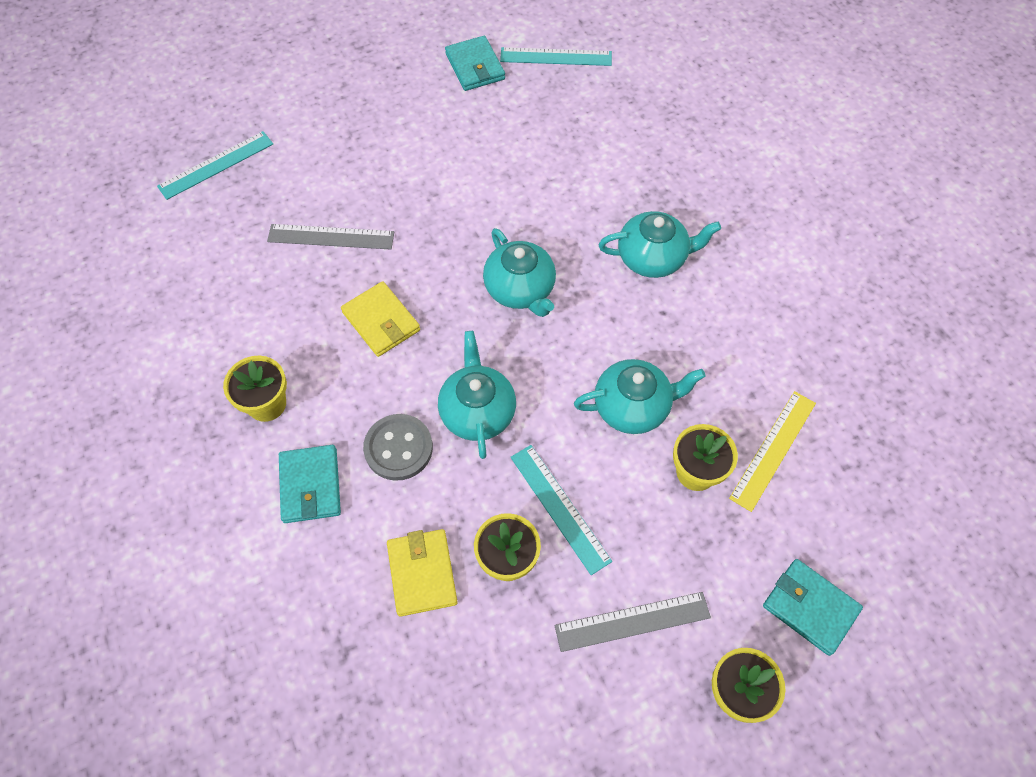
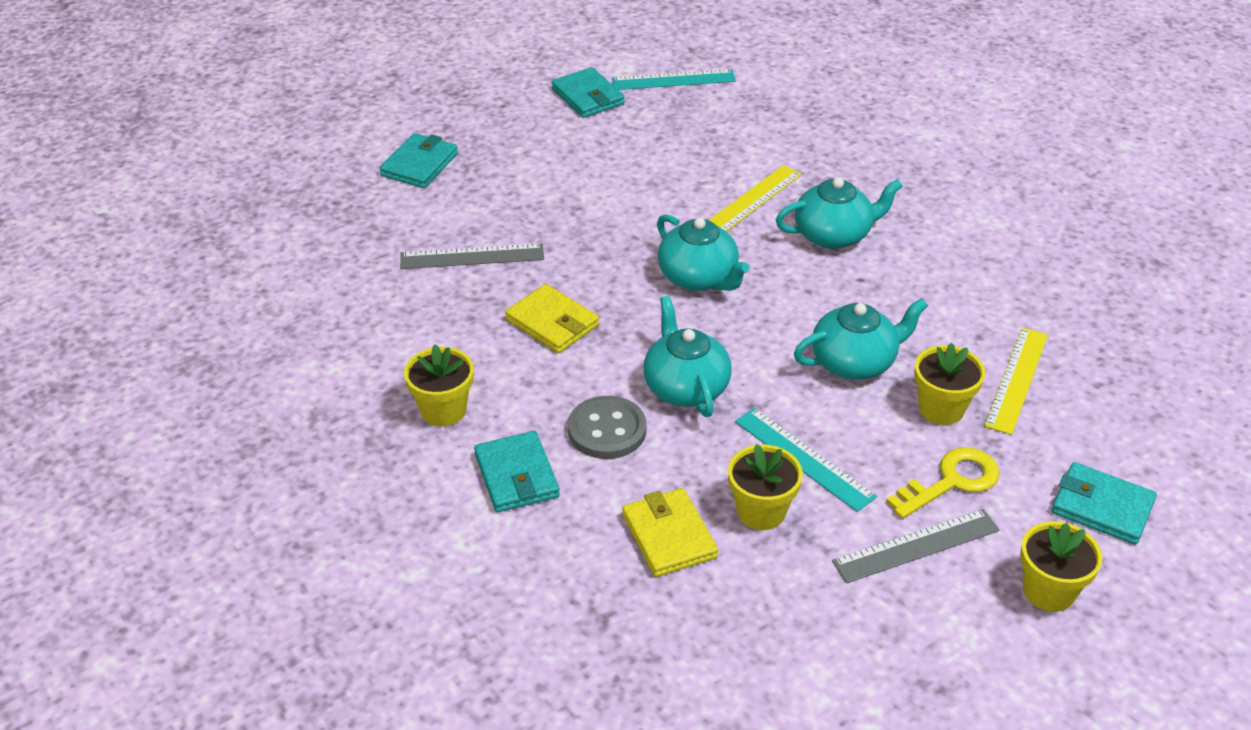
camera: 10 degrees left, 20 degrees down
turquoise ruler [157,131,273,200] -> none
none -> turquoise wallet [379,133,458,188]
none -> yellow ruler [709,165,802,232]
none -> yellow key [886,447,999,519]

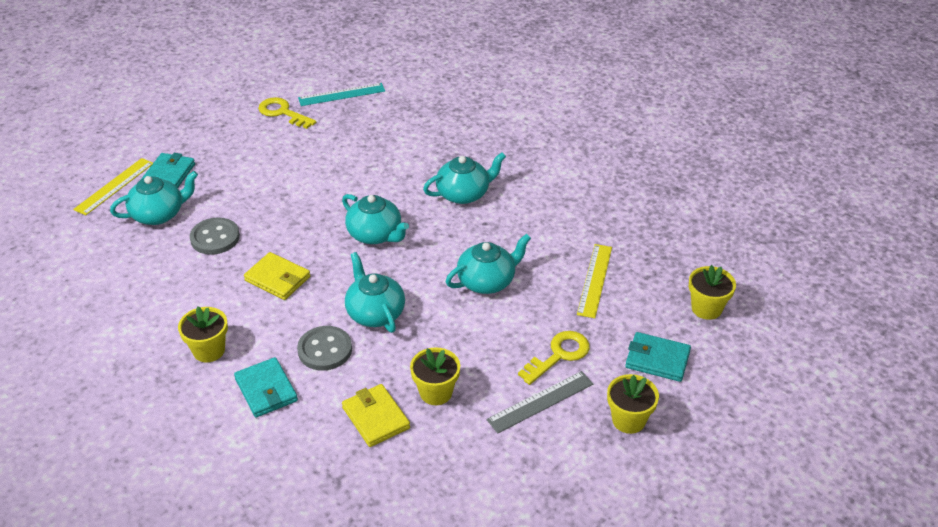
camera: 10 degrees left, 0 degrees up
grey ruler [400,243,544,269] -> grey button [190,217,240,255]
turquoise wallet [551,67,624,118] -> yellow key [258,97,316,129]
yellow ruler [709,165,802,232] -> yellow ruler moved to [73,158,153,216]
turquoise ruler [735,408,877,512] -> none
yellow flower pot [914,343,985,425] -> yellow flower pot moved to [689,265,736,320]
none -> turquoise teapot [110,171,198,225]

